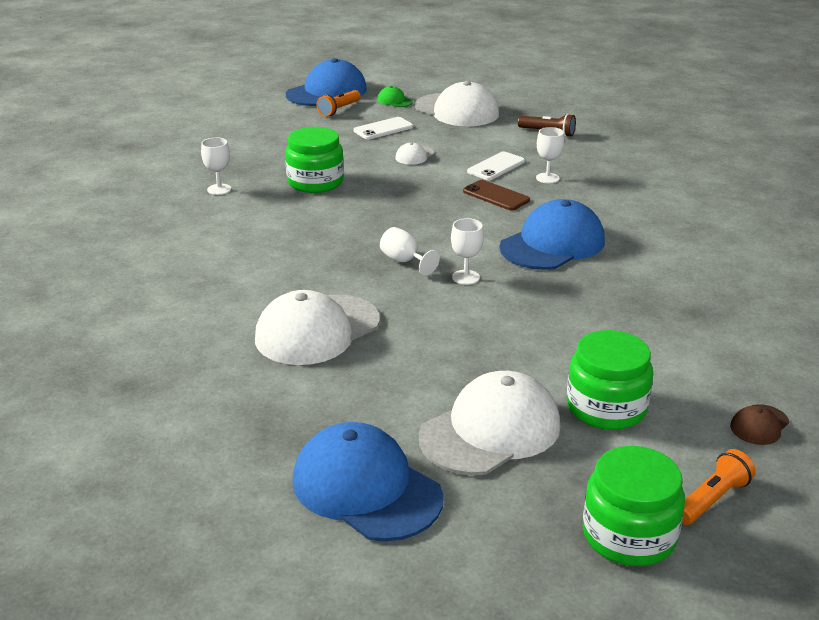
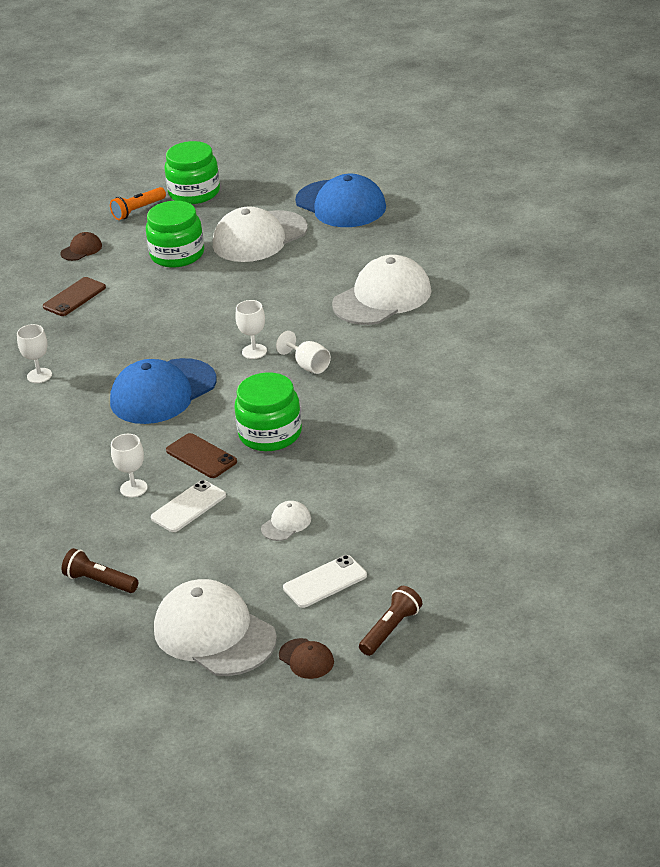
camera: 175 degrees left, 5 degrees up
white goblet [201,137,231,195] -> white goblet moved to [17,324,52,383]
green jar [285,127,344,193] -> green jar moved to [234,372,302,451]
blue cap [286,58,367,106] -> none
orange flashlight [317,90,361,116] -> brown flashlight [359,586,422,656]
green cap [377,86,413,107] -> brown cap [279,638,334,679]
none -> brown phone [43,277,106,316]

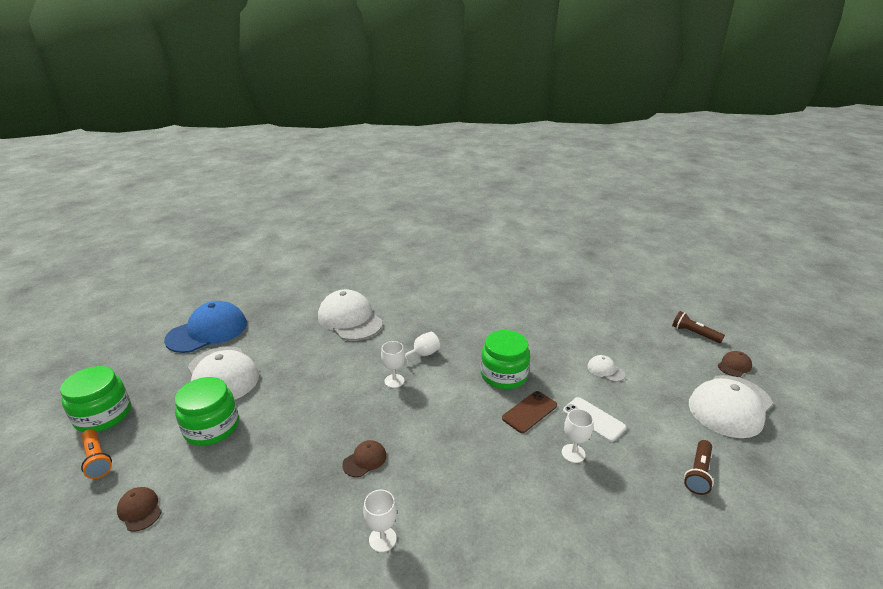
camera: 90 degrees left, 5 degrees down
brown phone [43,277,106,316] -> none
blue cap [110,358,217,424] -> none
white phone [283,555,367,608] -> none
none -> brown cap [342,440,386,477]

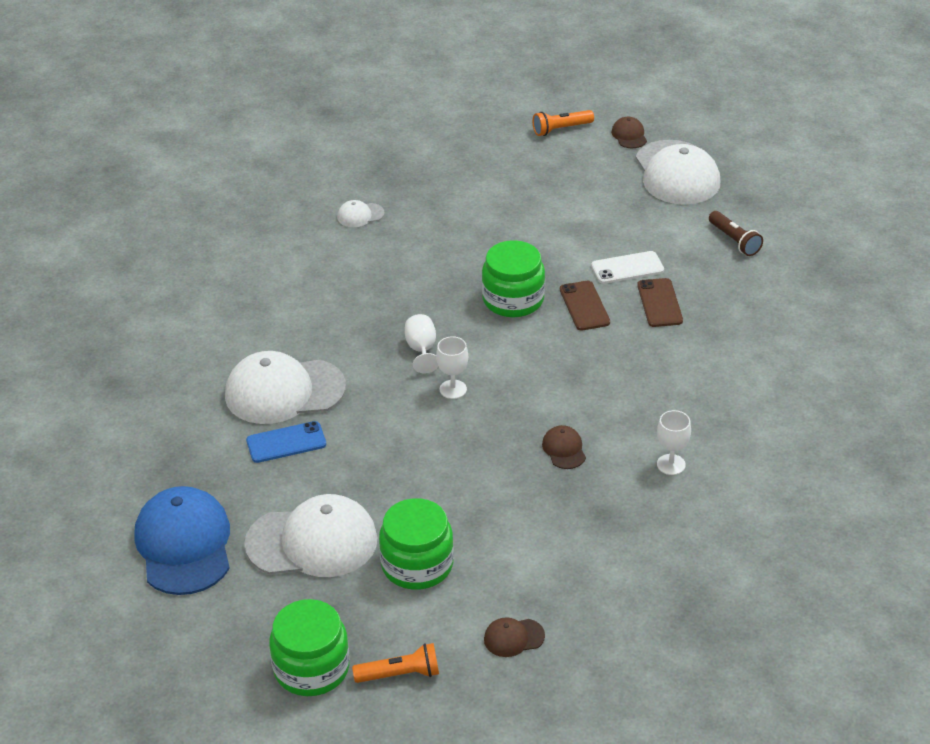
camera: 60 degrees left, 10 degrees up
white goblet [562,409,594,463] -> brown phone [637,278,683,327]
white cap [587,355,625,382] -> white cap moved to [337,200,385,227]
brown flashlight [672,311,725,343] -> orange flashlight [533,110,594,136]
none -> blue phone [246,421,326,463]

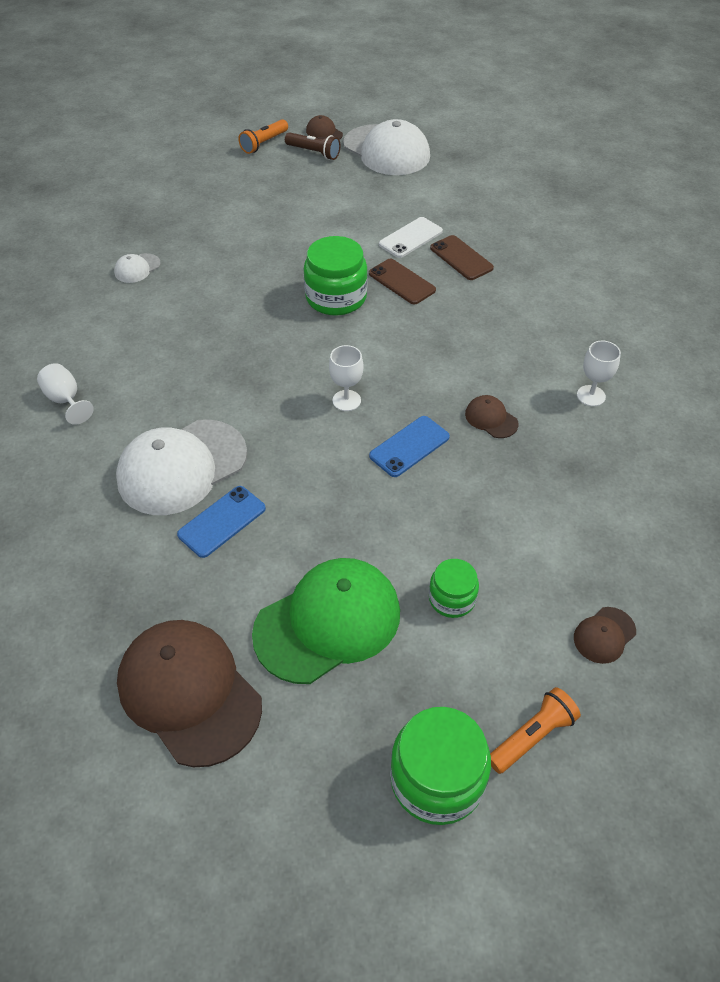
camera: 30 degrees left, 10 degrees up
blue cap [134,486,230,595] -> brown cap [117,620,262,767]
white cap [244,494,378,577] -> green cap [252,558,400,684]
green jar [379,498,454,590] -> green jar [429,559,479,618], size x0.58
white goblet [405,314,438,373] -> white goblet moved to [37,363,94,425]
brown flashlight [709,211,763,256] -> brown flashlight moved to [285,132,341,160]
none -> blue phone [369,416,450,477]

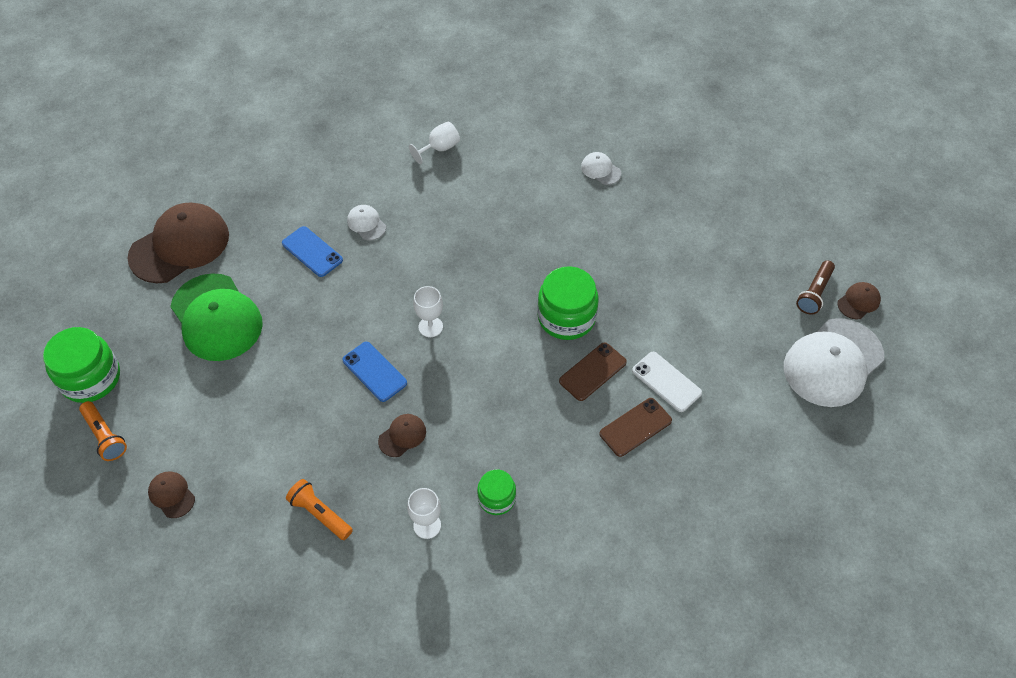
camera: 90 degrees right, 5 degrees up
white cap [116,419,247,515] -> white cap [347,205,386,240], size x0.44
orange flashlight [238,119,288,154] -> orange flashlight moved to [286,479,353,540]
green jar [429,559,479,618] -> green jar moved to [477,469,516,515]

